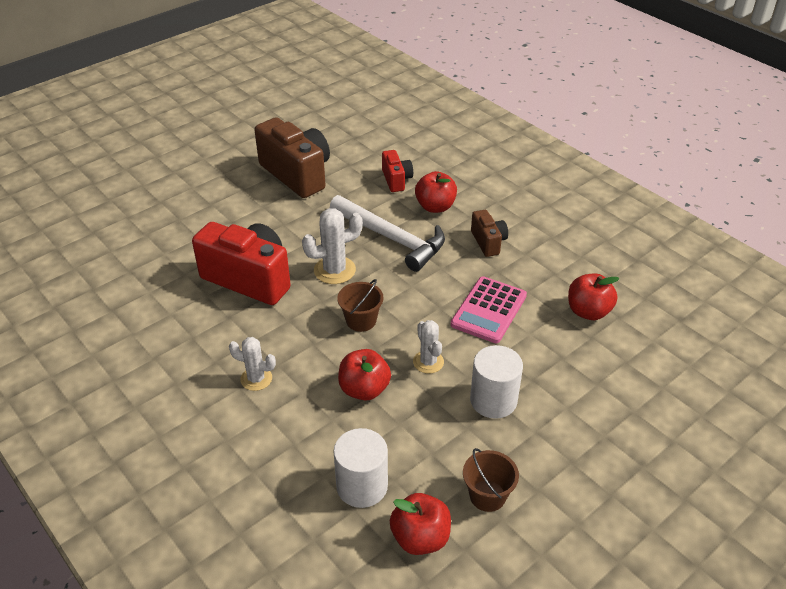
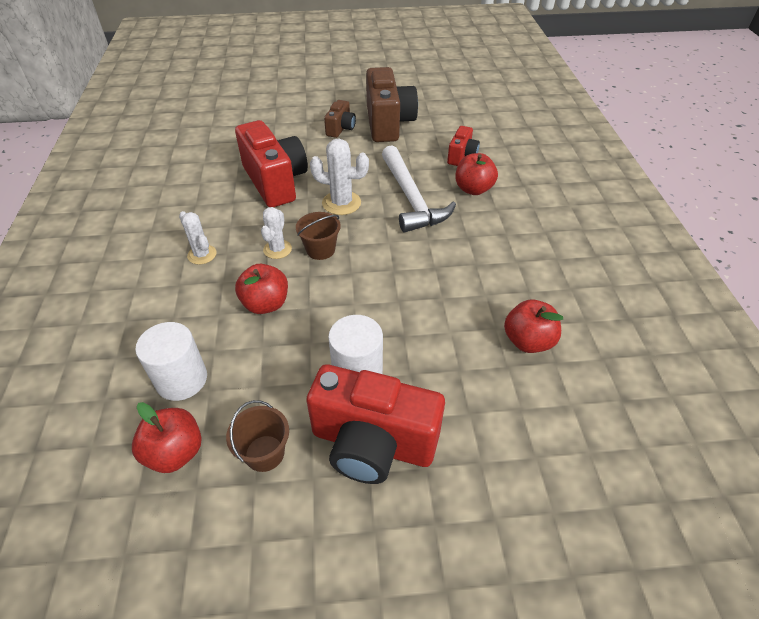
camera: 35 degrees right, 5 degrees up
white cactus [413,320,444,374] -> white cactus moved to [261,207,292,259]
pink calculator [451,276,527,343] -> none
brown camera [471,210,508,257] -> brown camera moved to [324,100,356,138]
none -> red camera [306,364,445,484]

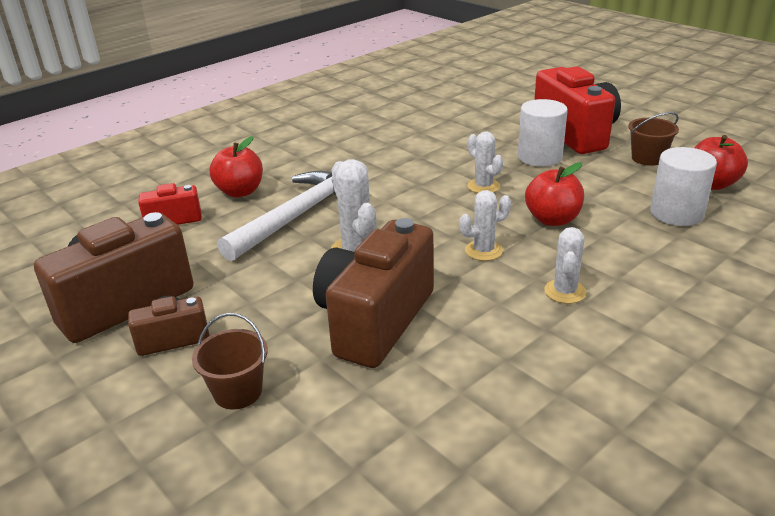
camera: 125 degrees left, 15 degrees down
red camera [235,120,308,207] -> brown camera [313,218,434,368]
brown bucket [296,212,341,260] -> brown bucket moved to [192,313,268,410]
red apple [504,299,563,353] -> none
none -> white cactus [468,131,503,193]

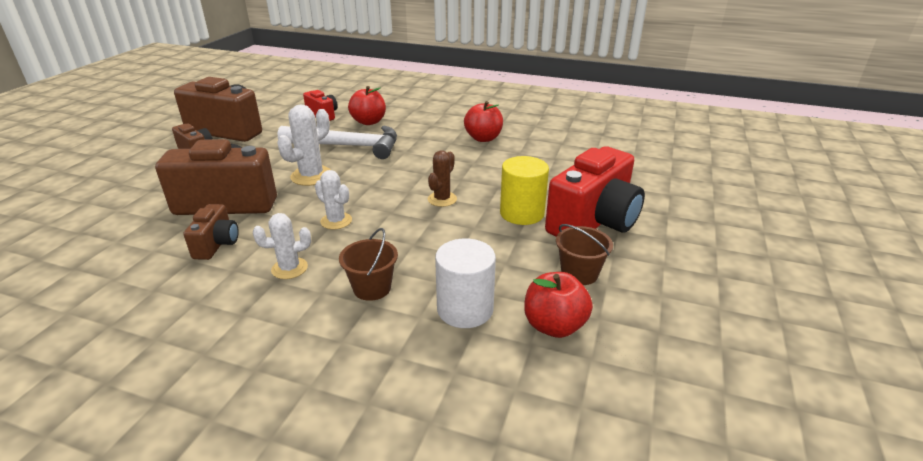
camera: 60 degrees right, 0 degrees up
brown bucket [192,313,268,410] -> brown bucket moved to [339,228,398,301]
white cactus [468,131,503,193] -> brown cactus [428,150,457,207]
white cylinder [518,99,568,167] -> yellow cylinder [500,156,549,225]
red apple [525,162,584,226] -> red apple moved to [464,101,503,142]
none -> brown camera [184,204,239,260]

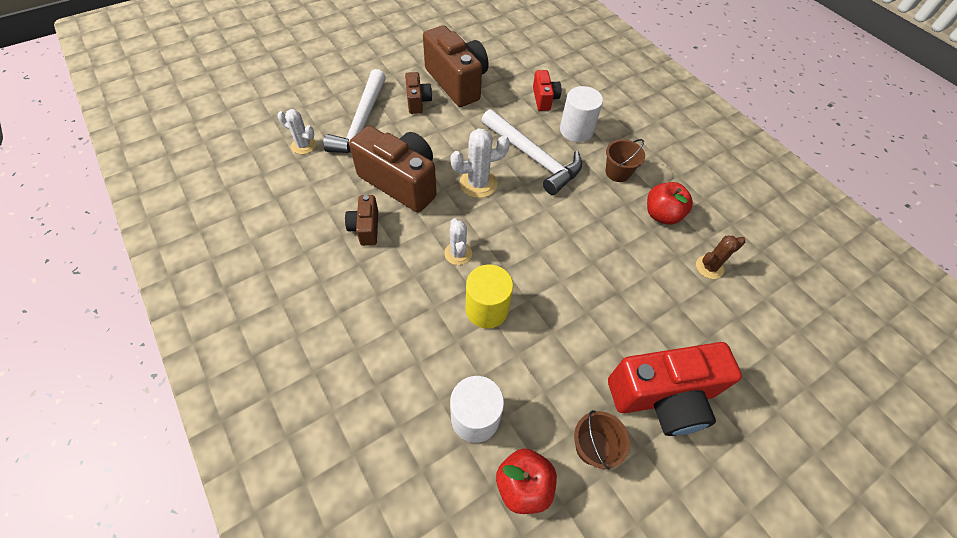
camera: 35 degrees right, 25 degrees up
brown camera [184,204,239,260] -> brown camera turned 135 degrees clockwise [345,195,378,246]
white cactus [253,213,311,279] -> white cactus moved to [278,109,316,154]
brown bucket [339,228,398,301] -> brown bucket moved to [606,139,645,182]
red apple [348,86,386,125] -> white cylinder [560,86,603,142]
brown cactus [428,150,457,207] -> brown cactus moved to [696,236,746,279]
yellow cylinder [500,156,549,225] -> yellow cylinder moved to [466,264,513,328]
none -> white hammer [323,69,386,153]

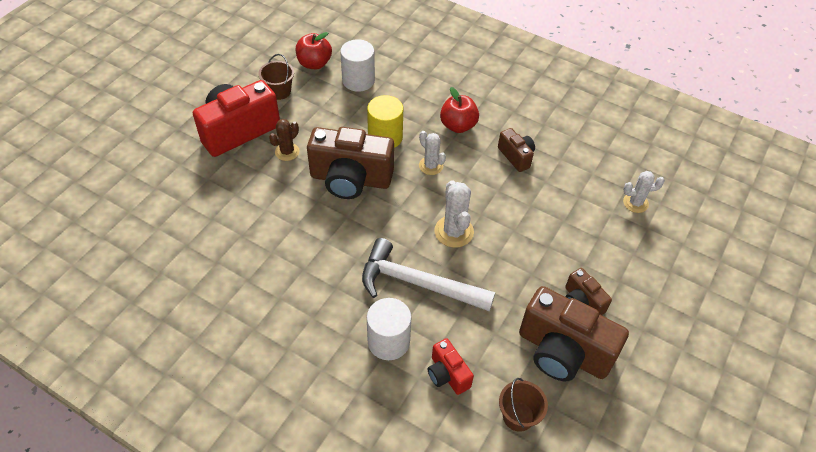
camera: 155 degrees right, 5 degrees down
white hammer [323,69,386,153] -> none
brown camera [349,126,437,212] -> brown camera moved to [307,127,394,199]
white cactus [450,128,510,198] -> white cactus turned 60 degrees counterclockwise [434,180,474,248]
brown bucket [606,139,645,182] -> brown bucket moved to [499,378,548,432]
red apple [647,182,693,225] -> red apple moved to [440,87,479,133]
brown cactus [696,236,746,279] -> brown cactus moved to [269,119,300,161]

